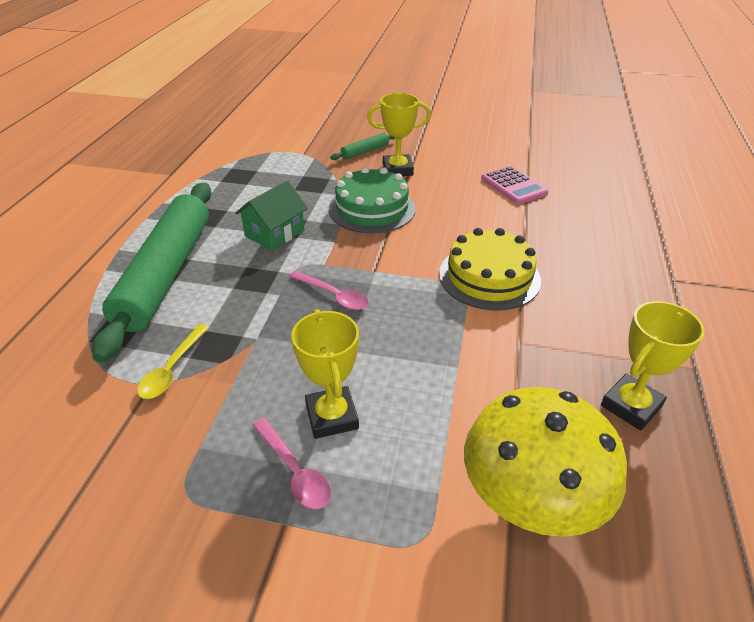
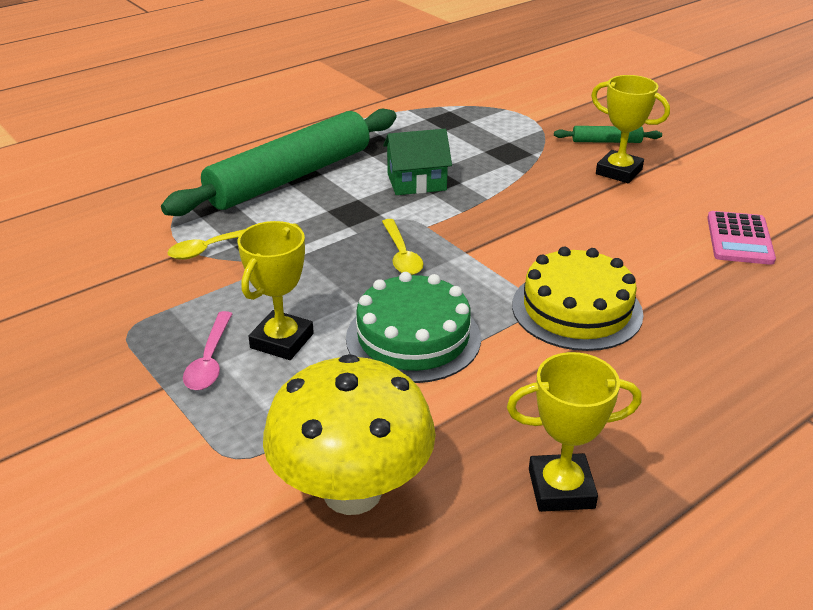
camera: 40 degrees right, 5 degrees down
pink spoon [289,271,368,310] -> yellow spoon [382,219,423,275]
green cake [329,167,416,234] -> green cake moved to [346,272,481,383]

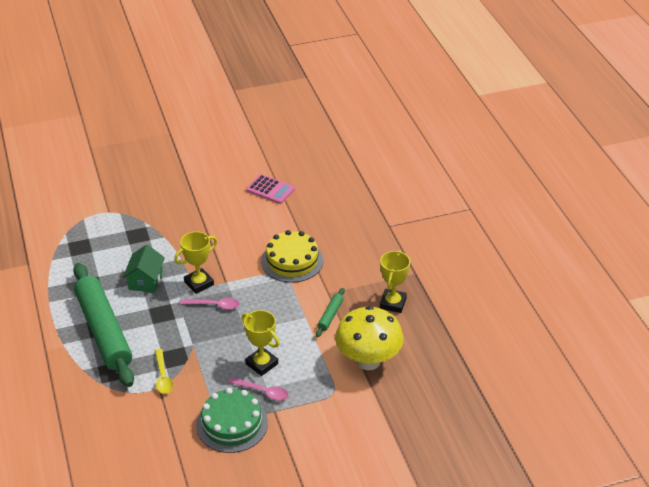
camera: 70 degrees left, 5 degrees up
green cake [346,272,481,383] -> green cake moved to [196,388,268,453]
yellow spoon [382,219,423,275] -> pink spoon [181,298,240,310]
green rolling pin [554,126,662,143] -> green rolling pin moved to [316,288,345,337]
yellow trophy [591,75,670,183] -> yellow trophy moved to [174,231,217,294]

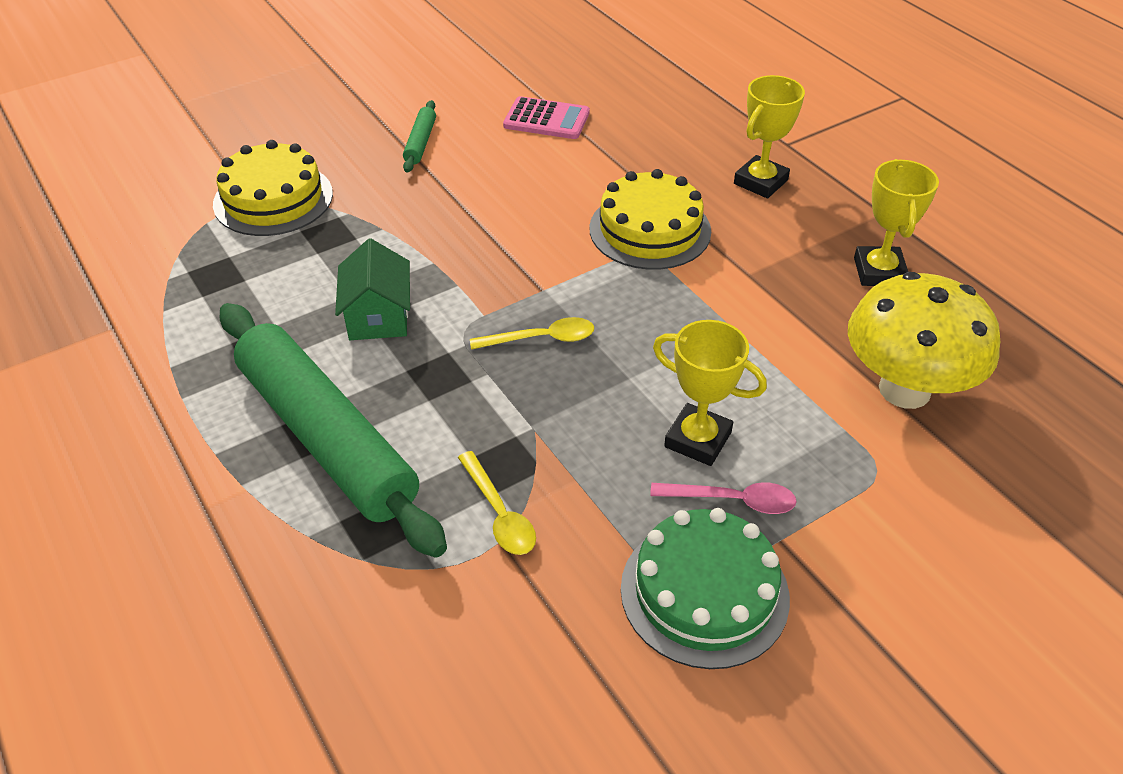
camera: 15 degrees left, 5 degrees up
yellow trophy [174,231,217,294] -> yellow trophy moved to [734,75,805,198]
pink spoon [181,298,240,310] -> yellow spoon [470,317,594,350]
green rolling pin [316,288,345,337] -> green rolling pin moved to [403,100,436,172]
none -> yellow cake [213,140,333,236]

